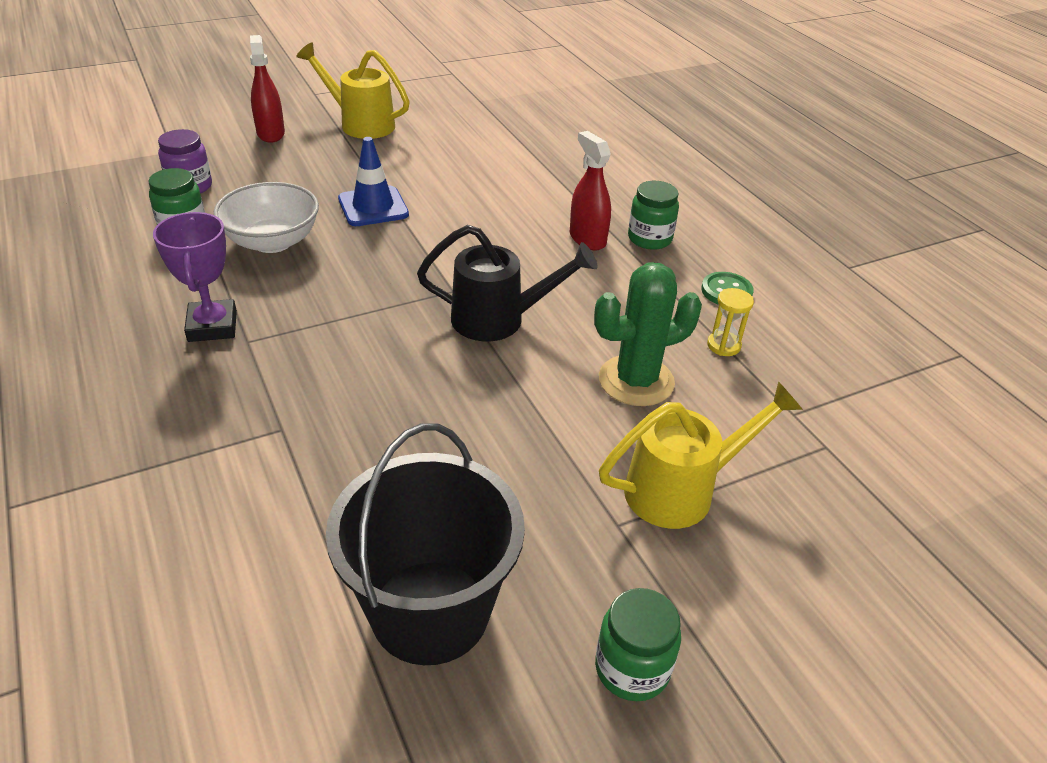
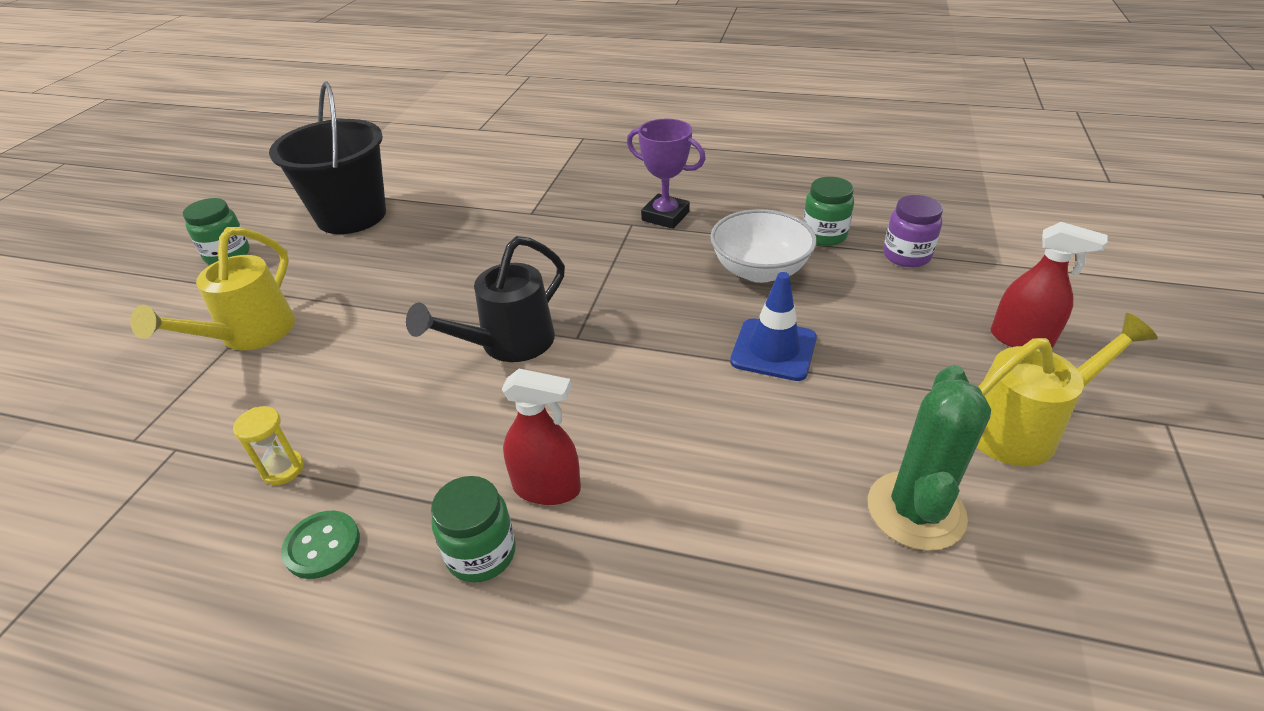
camera: 135 degrees right, 0 degrees up
green cactus [594,263,702,406] -> green cactus moved to [868,365,991,551]

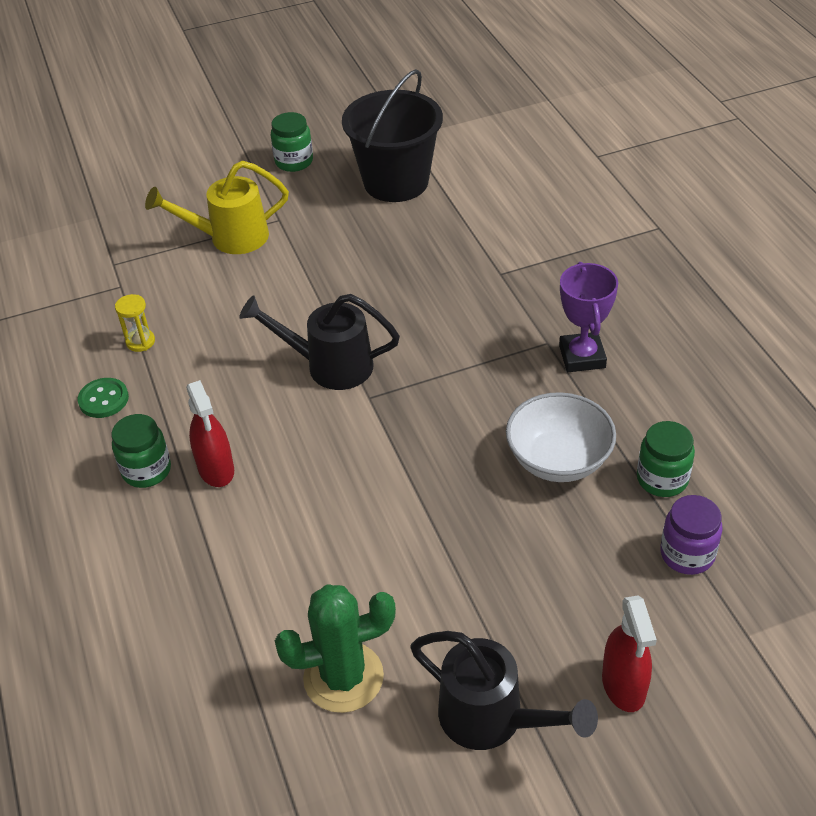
camera: 55 degrees right, 5 degrees up
blue traffic cone [730,272,817,381] -> none
yellow watering can [977,313,1158,466] -> black watering can [410,631,598,750]

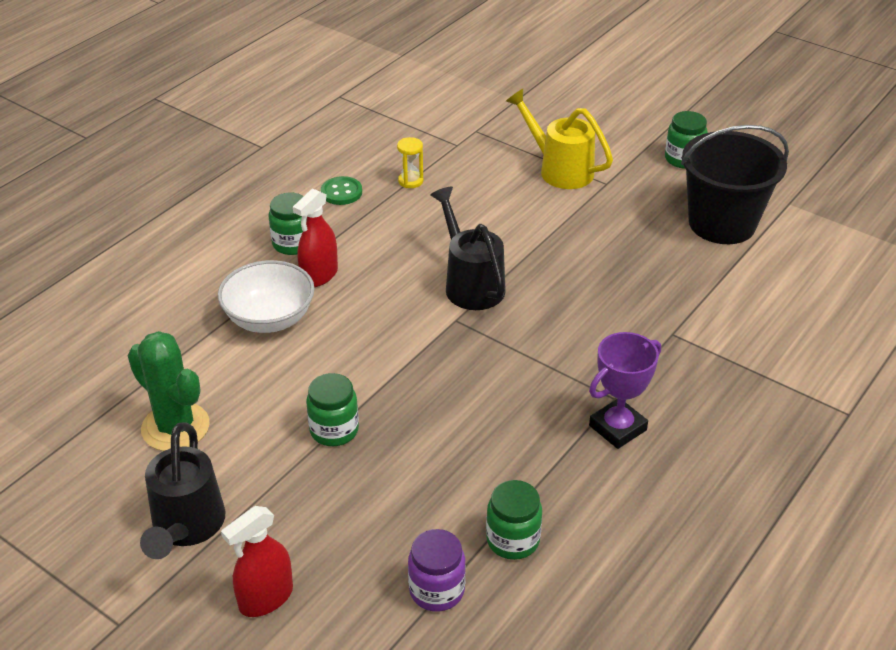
camera: 55 degrees right, 5 degrees down
white bowl [506,392,616,482] -> white bowl moved to [218,260,315,333]
none -> green jar [306,373,359,446]

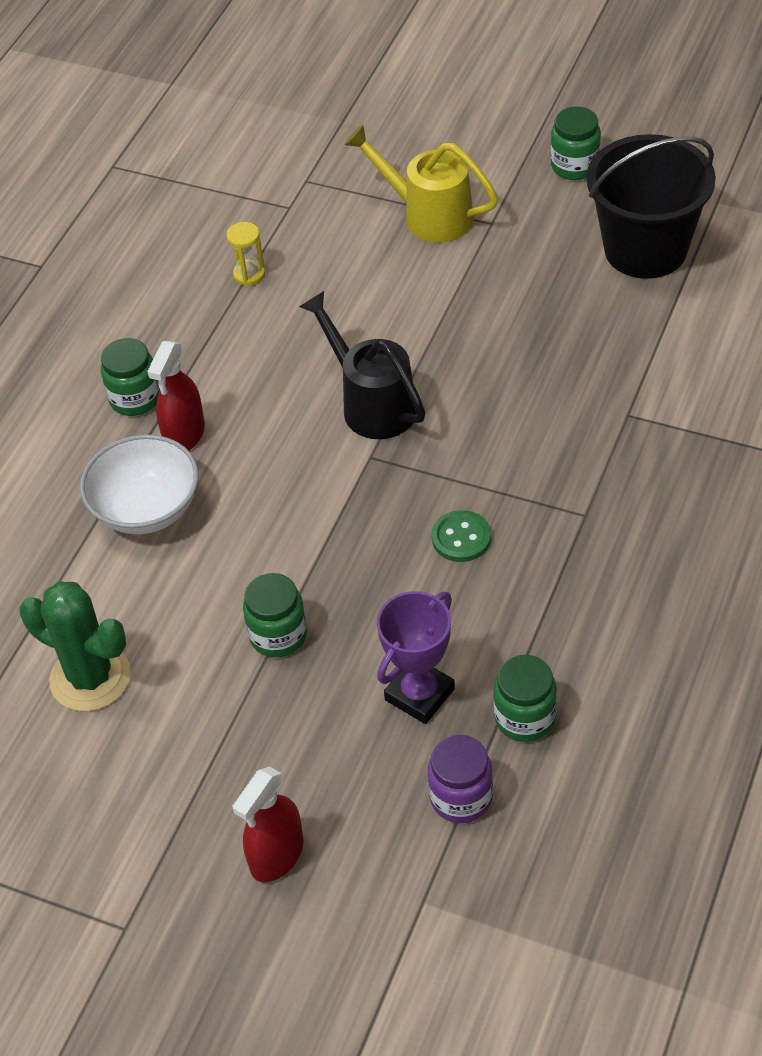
camera: 10 degrees left, 10 degrees up
black watering can [140,422,225,559] -> none
green button [321,176,362,205] -> green button moved to [431,510,491,562]
purple trophy [589,332,661,449] -> purple trophy moved to [377,591,455,724]

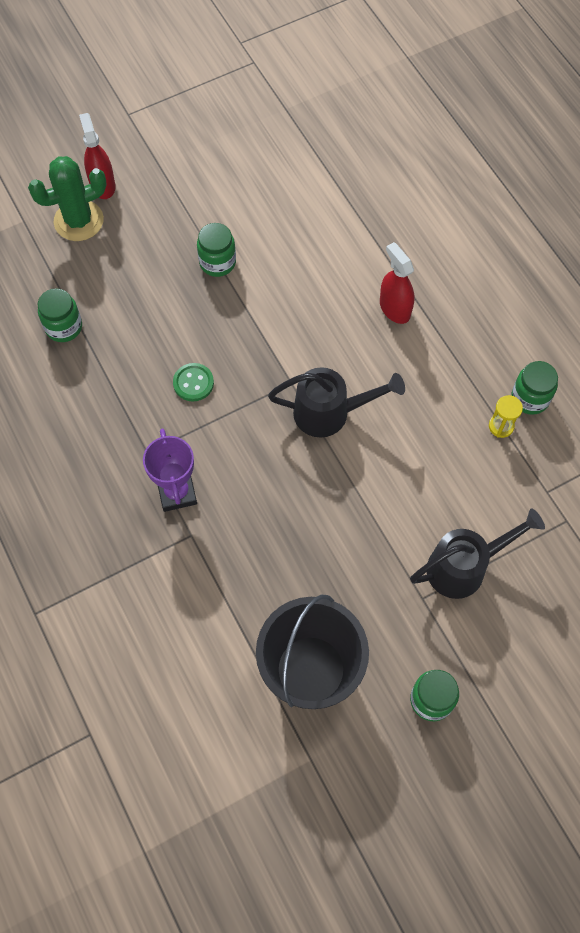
camera: 125 degrees right, 15 degrees up
green cactus [20,581,131,711] -> green cactus moved to [28,156,107,241]
white bowl [80,434,199,535] -> none
green jar [101,338,160,416] -> green jar moved to [512,361,558,415]
yellow watering can [344,124,499,243] -> black watering can [410,508,545,599]
purple trophy [377,591,455,724] -> purple trophy moved to [143,428,197,512]
purple jar [428,735,493,823] -> none

